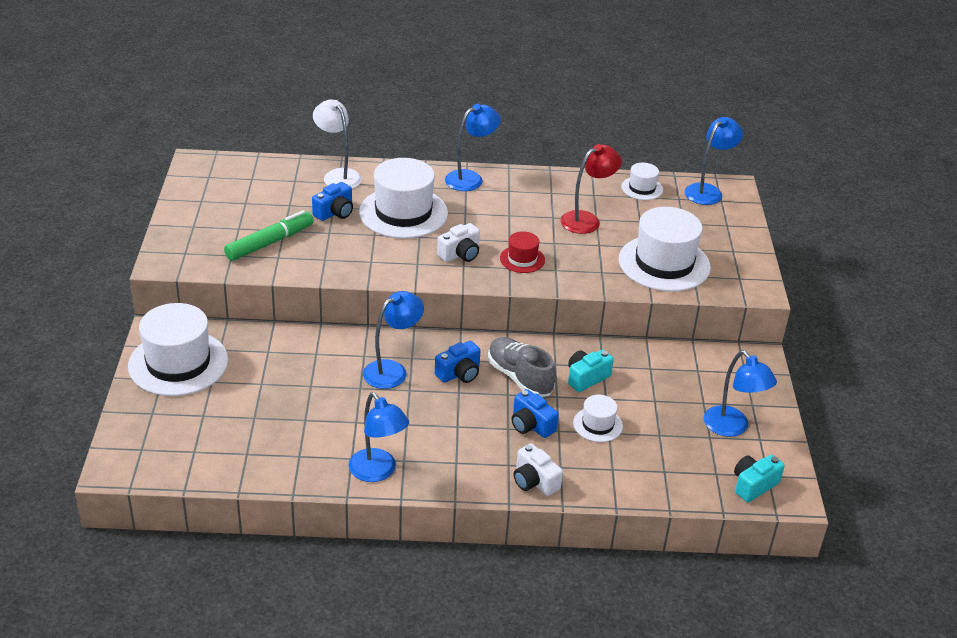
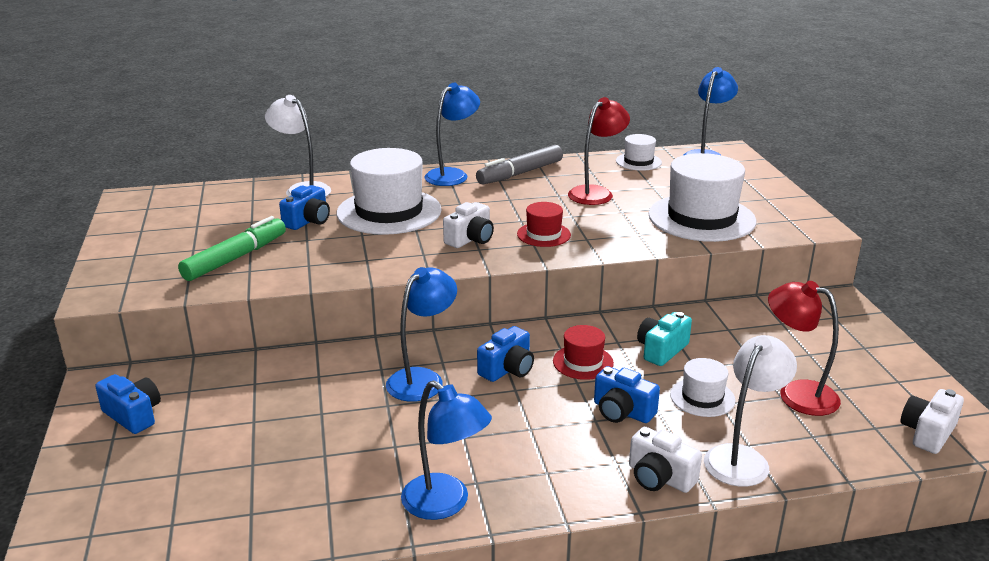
camera: 10 degrees left, 10 degrees down
white hat [128,303,228,396] -> blue camera [95,374,161,434]
grey shoe [488,337,556,397] -> red hat [553,325,614,380]
blue lamp [704,351,777,437] -> none
turquoise camera [734,455,785,502] -> white camera [901,389,964,454]
none -> grey marker [476,145,563,185]
none -> white lamp [704,335,797,487]
none -> red lamp [768,281,841,416]

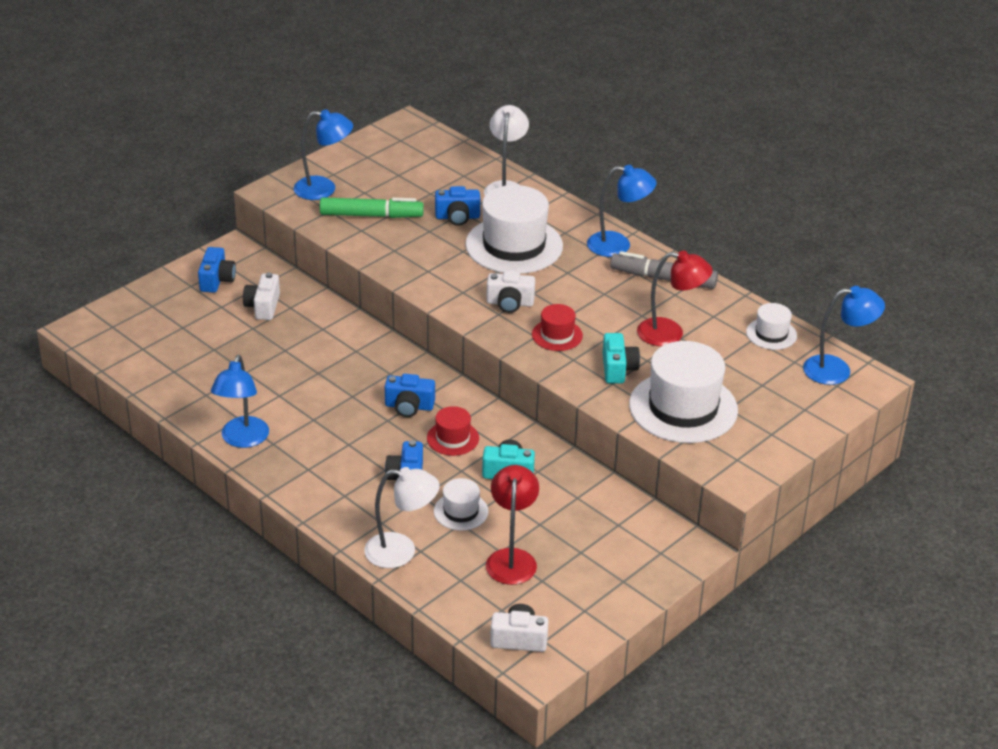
camera: 55 degrees right, 10 degrees up
blue lamp [386,267,457,402] -> blue lamp moved to [294,109,353,200]
white camera [629,427,702,493] -> white camera moved to [243,272,280,320]
none -> turquoise camera [603,333,640,384]

